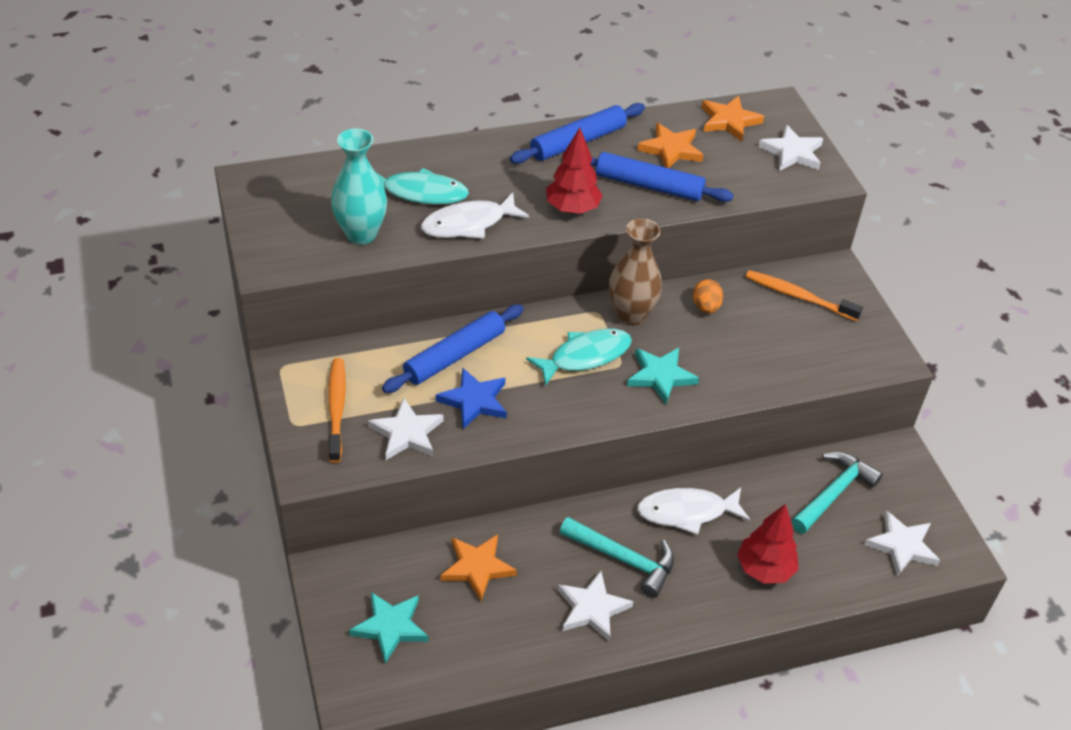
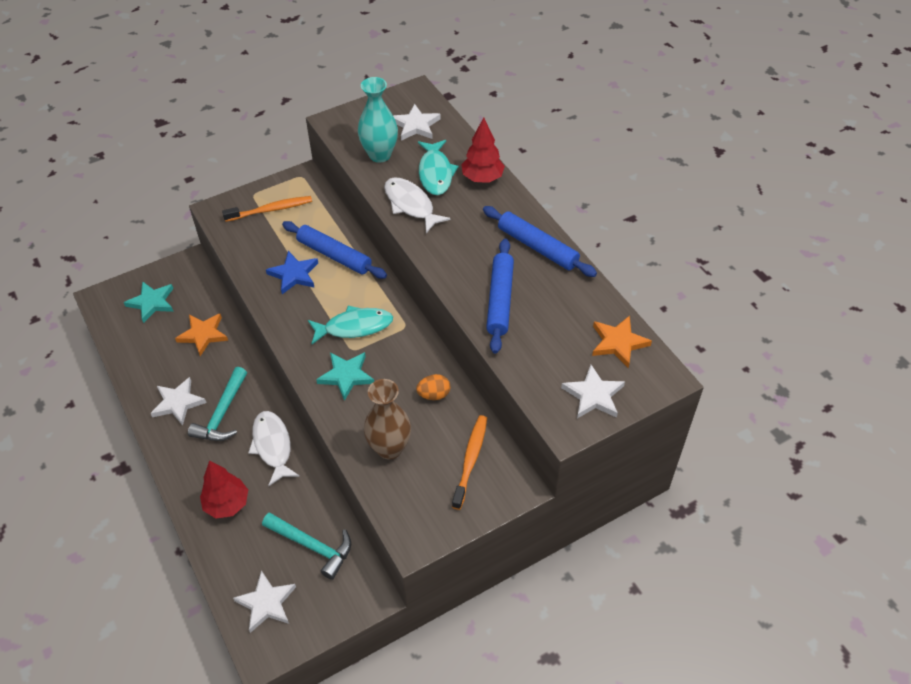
camera: 80 degrees right, 5 degrees up
white star [368,398,443,460] -> white star moved to [393,104,441,141]
turquoise fish [526,329,632,386] -> turquoise fish turned 60 degrees counterclockwise [308,306,393,344]
red tree [546,128,603,214] -> red tree moved to [461,117,505,183]
brown vase [609,218,662,326] -> brown vase moved to [364,379,411,460]
orange star [637,123,704,168] -> none

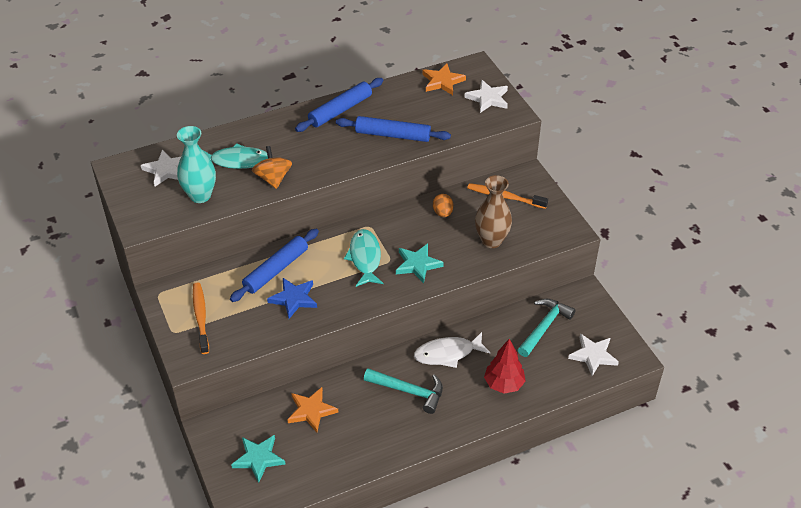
camera: 85 degrees left, 5 degrees down
white star [151,377,207,426] -> none
white fish [384,177,451,233] -> orange spinning top [252,146,292,189]
red tree [461,117,505,183] -> none

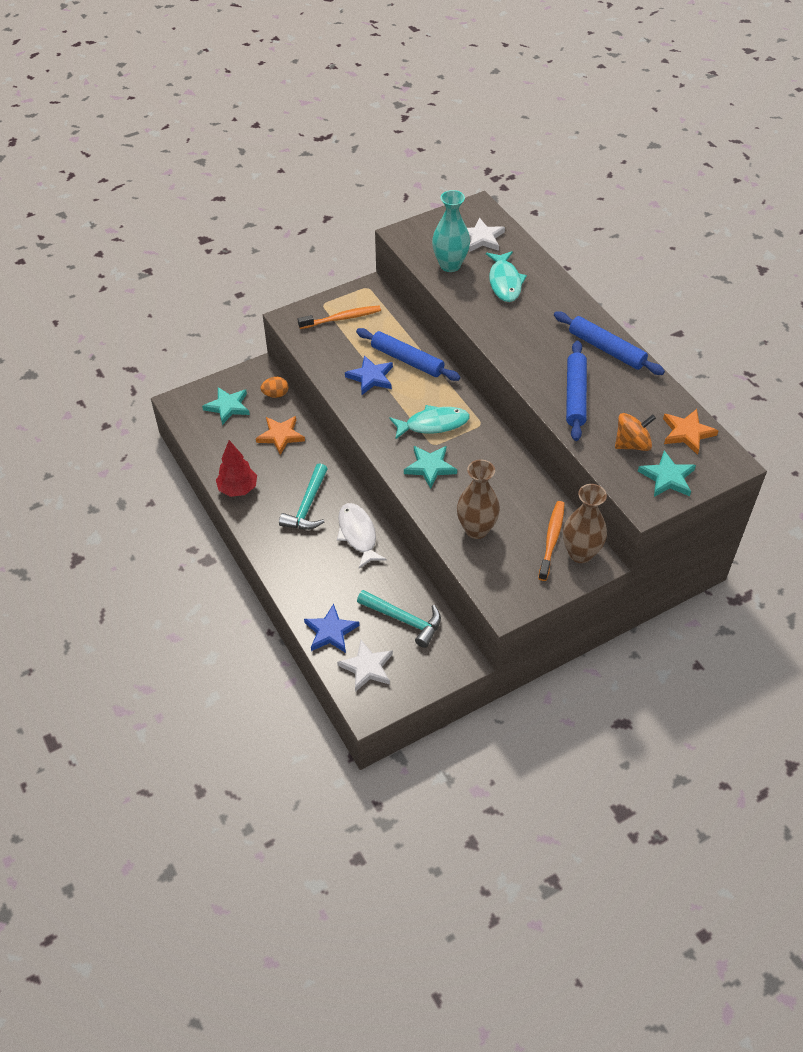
camera: 85 degrees right, 5 degrees up
orange spinning top [252,146,292,189] -> orange spinning top moved to [615,413,656,451]
orange egg [433,194,453,217] -> orange egg moved to [261,377,288,398]
white star [464,80,508,113] -> turquoise star [638,451,696,497]
red tree [484,339,526,394] -> red tree moved to [216,440,257,497]
none -> blue star [304,604,359,653]
none -> brown vase [563,484,607,563]

